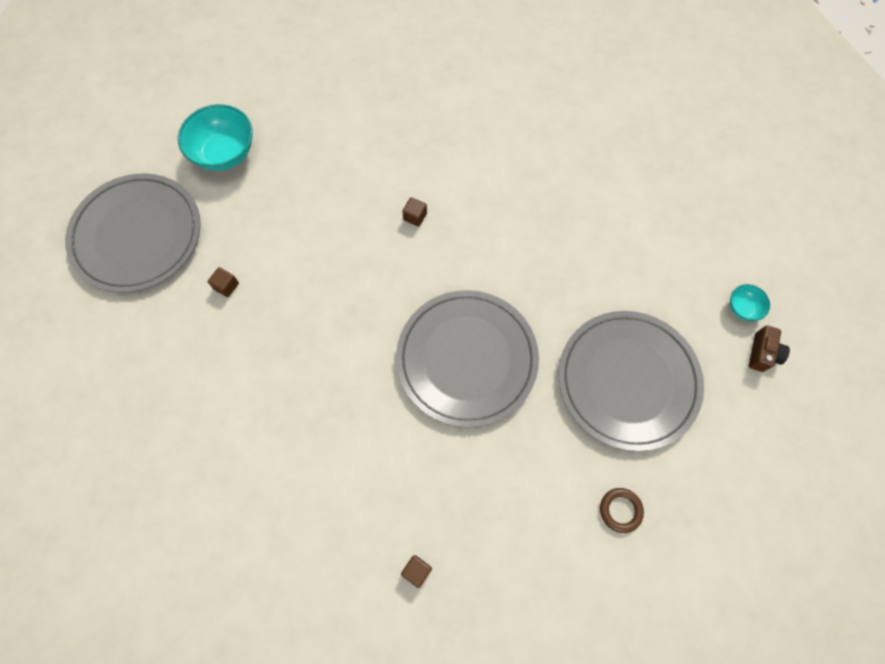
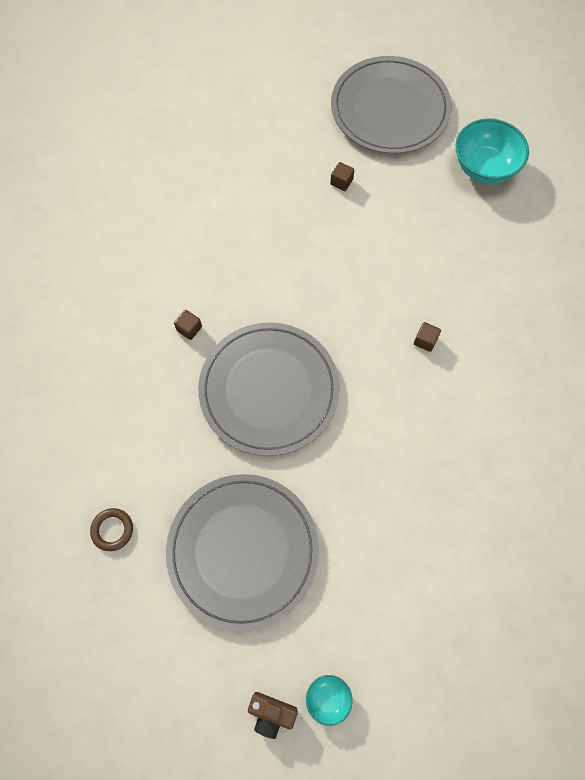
camera: 90 degrees right, 0 degrees up
brown cube [401,555,432,588] -> brown cube moved to [174,310,202,340]

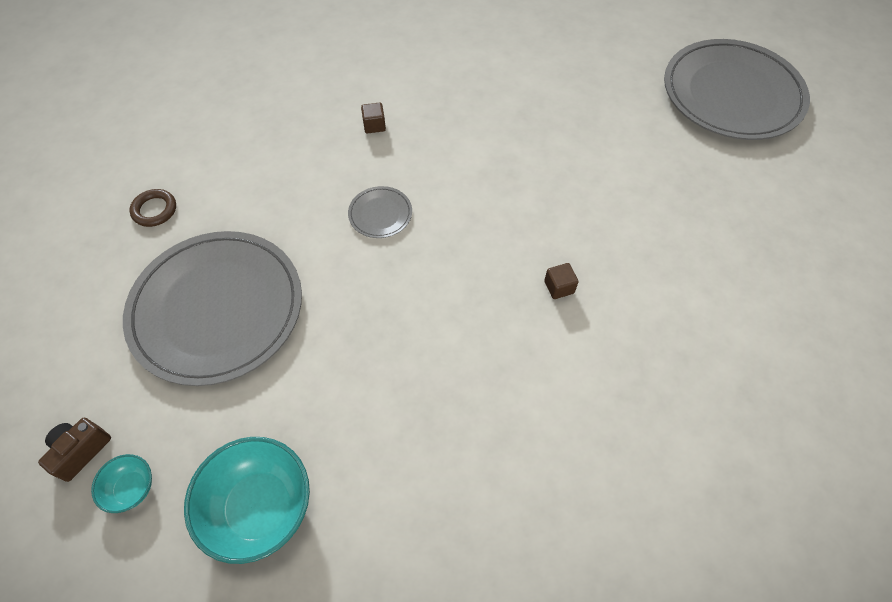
camera: 45 degrees right, 10 degrees down
grey plate [198,322,339,456] -> grey plate [348,186,412,238], size x0.40
brown camera [248,692,298,739] -> brown camera turned 60 degrees clockwise [38,418,111,482]
brown cube [330,162,355,191] -> none
turquoise bowl [456,118,529,184] -> turquoise bowl moved to [184,437,310,564]

